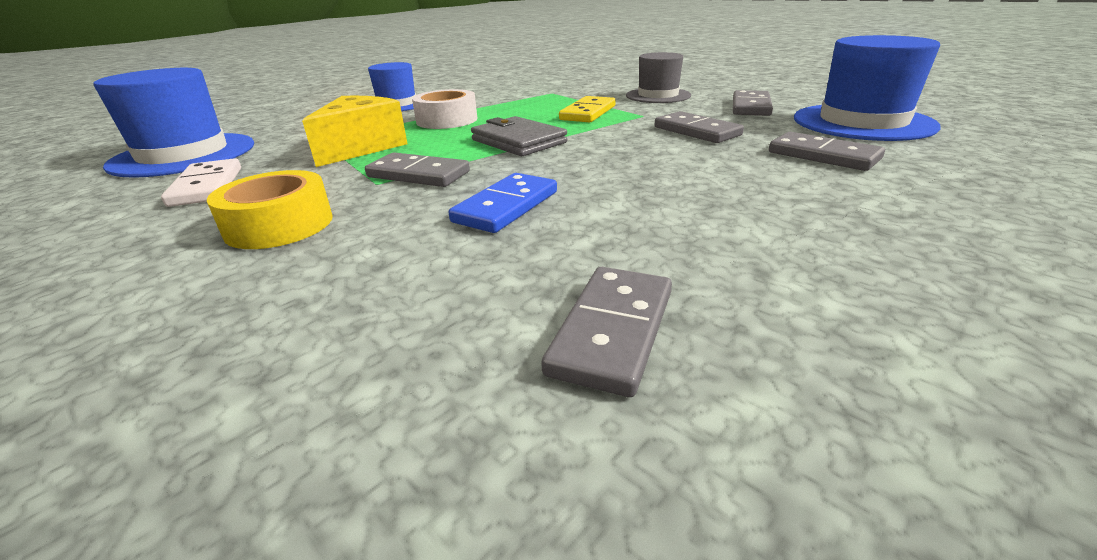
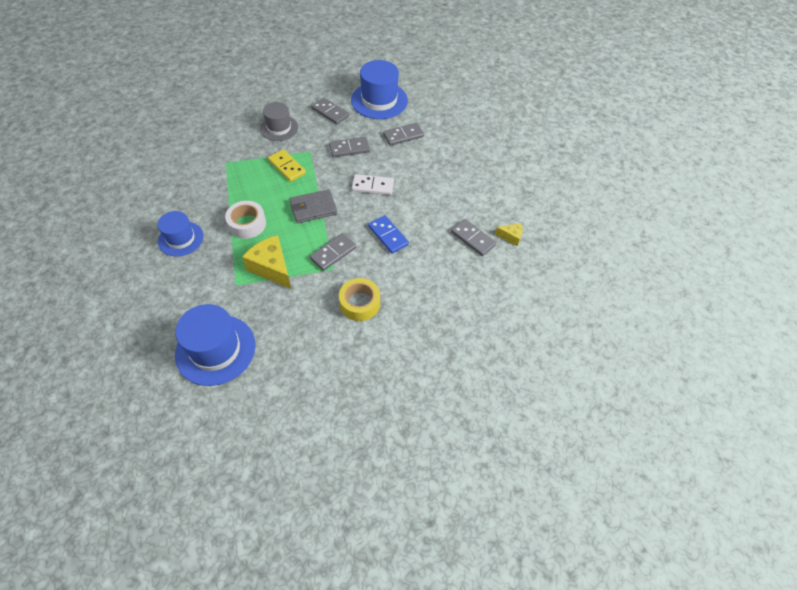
camera: 70 degrees left, 25 degrees up
white domino [161,158,241,207] -> white domino moved to [352,174,394,195]
none -> yellow cheese [495,223,523,246]

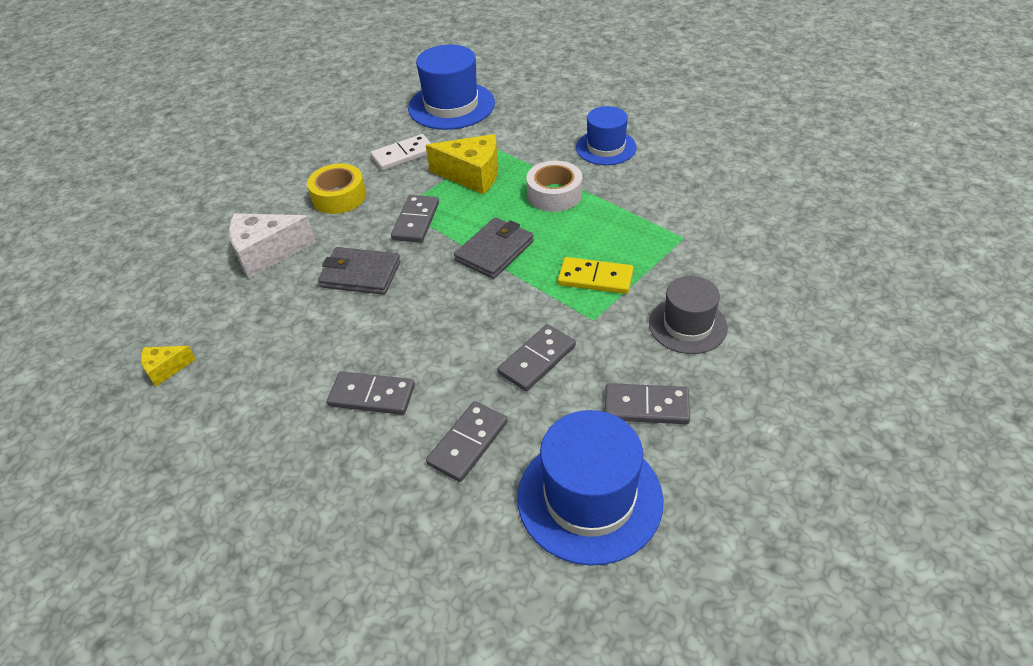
camera: 150 degrees right, 10 degrees down
white domino [352,174,394,195] -> white domino moved to [371,134,431,171]
blue domino [368,215,409,254] -> grey wallet [318,247,401,295]
grey domino [451,219,496,256] -> grey domino moved to [327,371,415,415]
none -> white cheese [229,213,316,279]

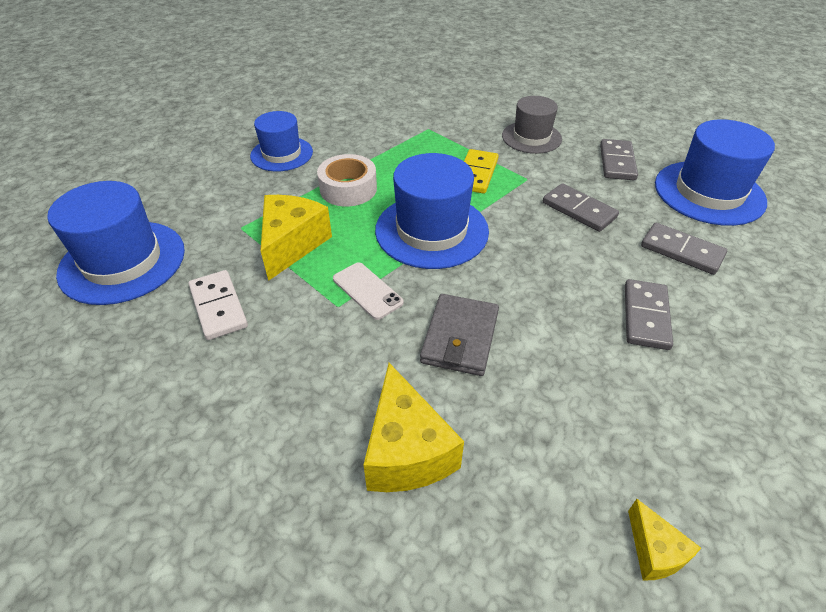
camera: 90 degrees left, 0 degrees up
white cheese [229,213,316,279] -> yellow cheese [363,363,464,492]
yellow tape [307,164,366,214] -> none
grey domino [391,195,439,243] -> white phone [333,262,404,320]
grey wallet [454,217,534,279] -> blue hat [375,153,489,269]

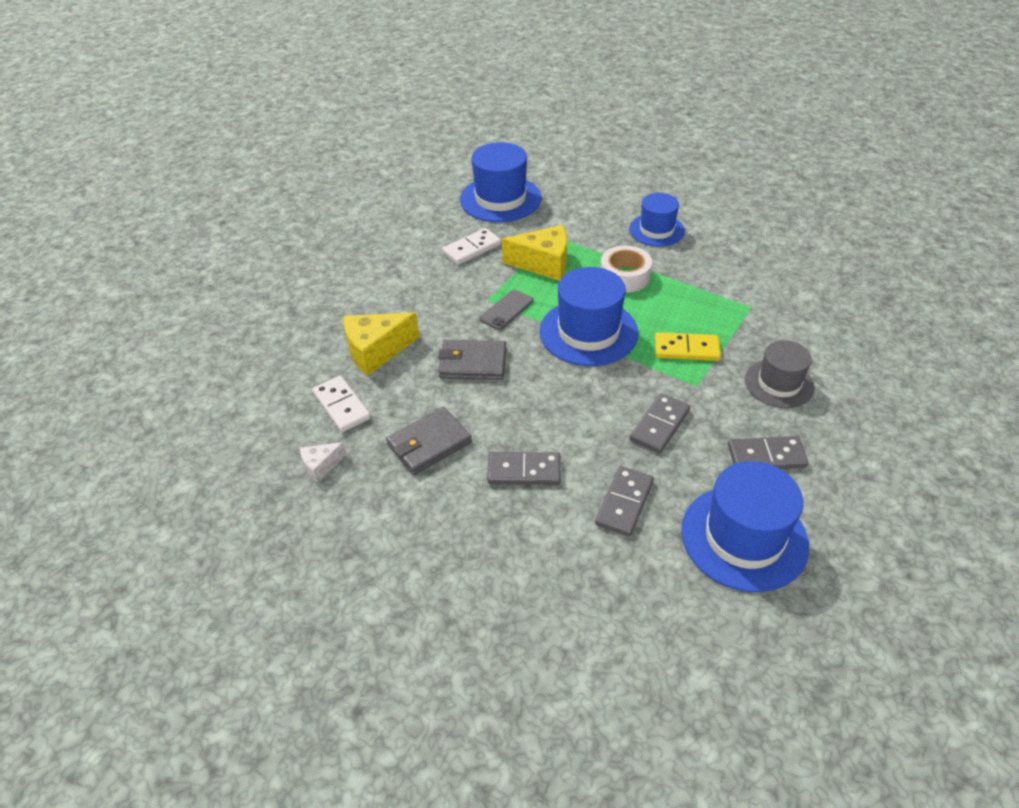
camera: 80 degrees right, 0 degrees up
white phone [333,262,404,320] -> grey phone [480,290,533,330]
yellow cheese [628,499,701,581] -> white cheese [300,442,347,483]
none -> white domino [312,376,371,432]
none -> grey wallet [386,407,472,475]

